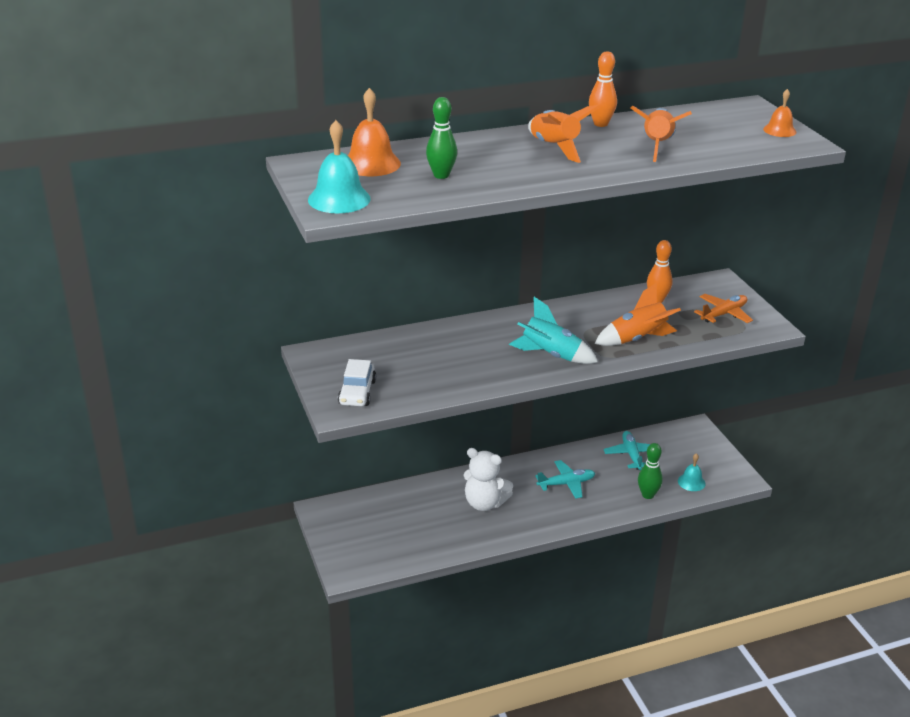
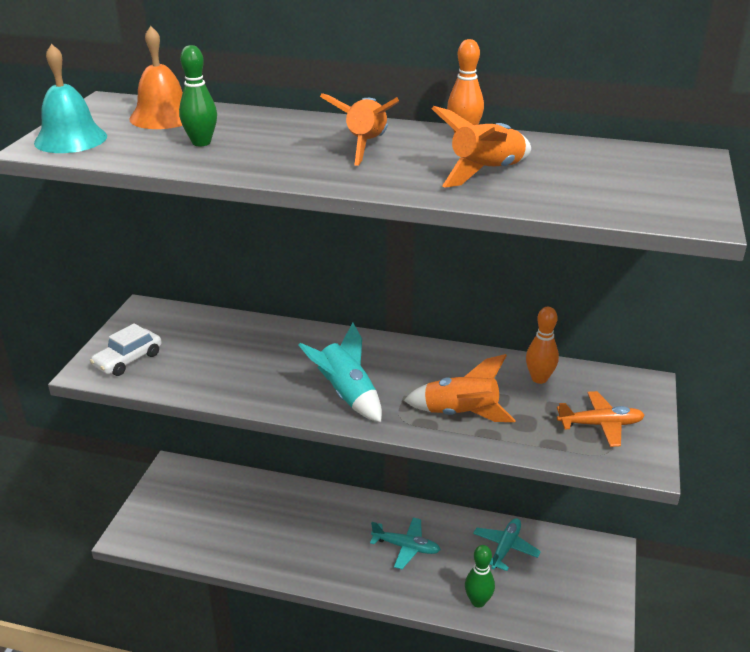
camera: 35 degrees right, 0 degrees up
white teddy bear [463,448,513,511] -> none
turquoise bell [678,453,706,491] -> none
orange bell [763,89,796,137] -> none

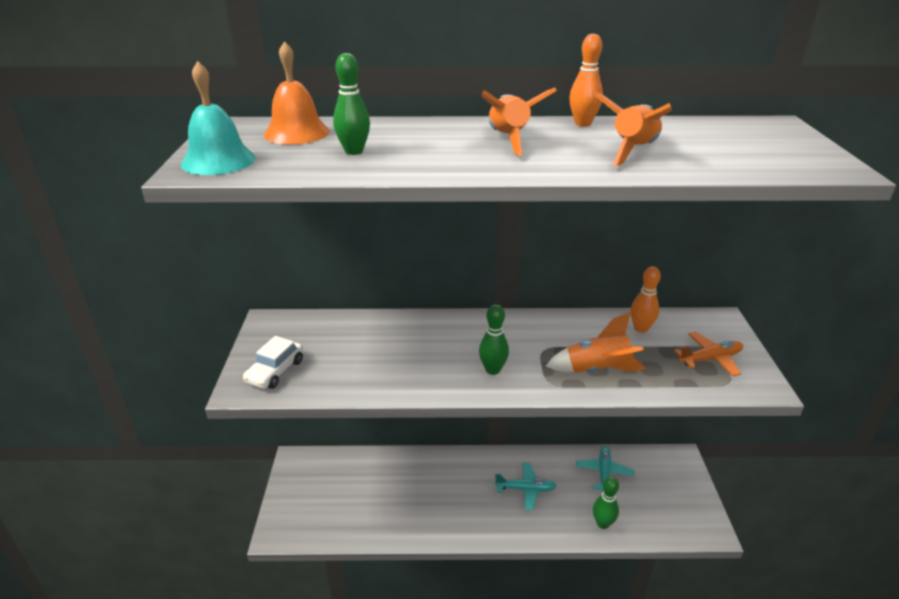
camera: 15 degrees left, 0 degrees up
turquoise rocket [298,323,382,422] -> green bowling pin [479,304,509,375]

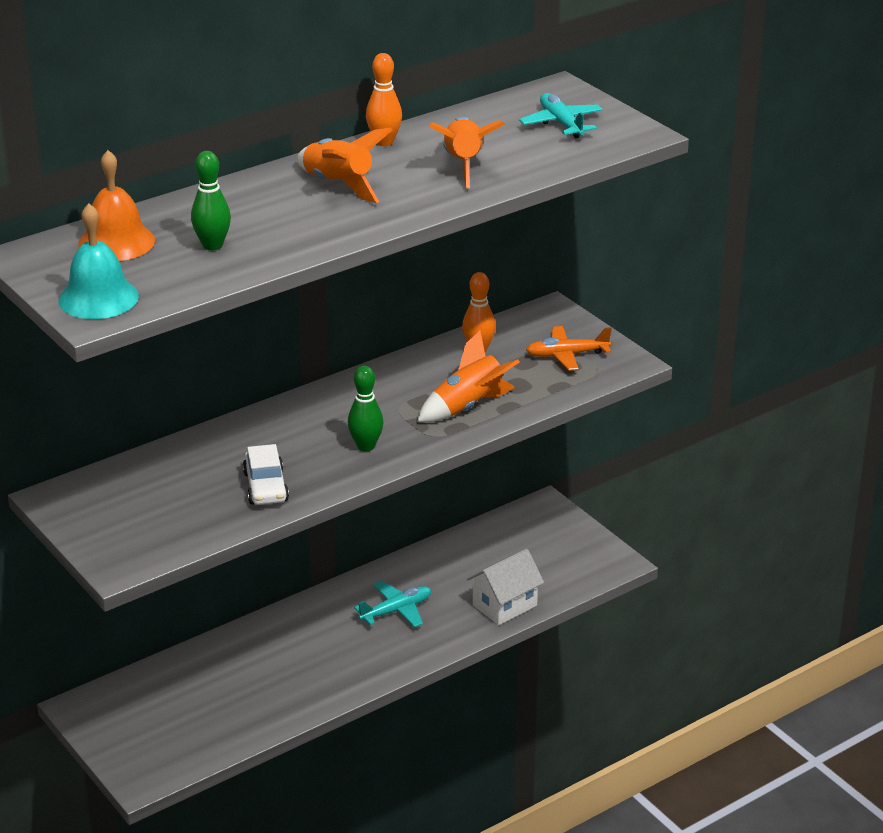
camera: 35 degrees left, 0 degrees up
white car [243,336,303,389] -> white car moved to [243,444,289,505]
turquoise plane [576,447,634,491] -> turquoise plane moved to [519,93,603,138]
green bowling pin [593,477,619,529] -> white house [467,549,544,625]
orange plane [674,332,743,376] -> orange plane turned 135 degrees counterclockwise [526,326,612,371]

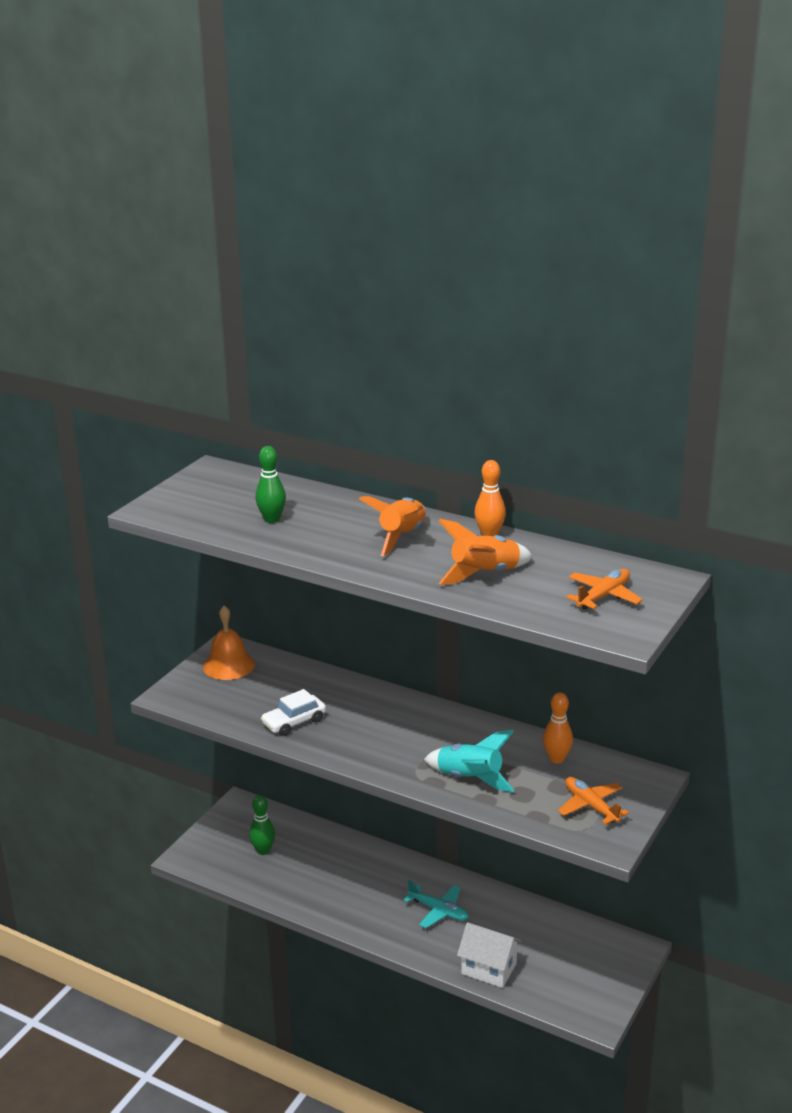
camera: 65 degrees right, 5 degrees down
turquoise bell [58,203,139,319] -> none
orange bell [78,150,155,261] -> orange bell moved to [203,606,255,680]
green bowling pin [348,365,383,451] -> green bowling pin moved to [249,795,275,855]
orange rocket [417,331,520,422] -> turquoise rocket [424,730,514,792]
turquoise plane [519,93,603,138] -> orange plane [567,569,643,610]

